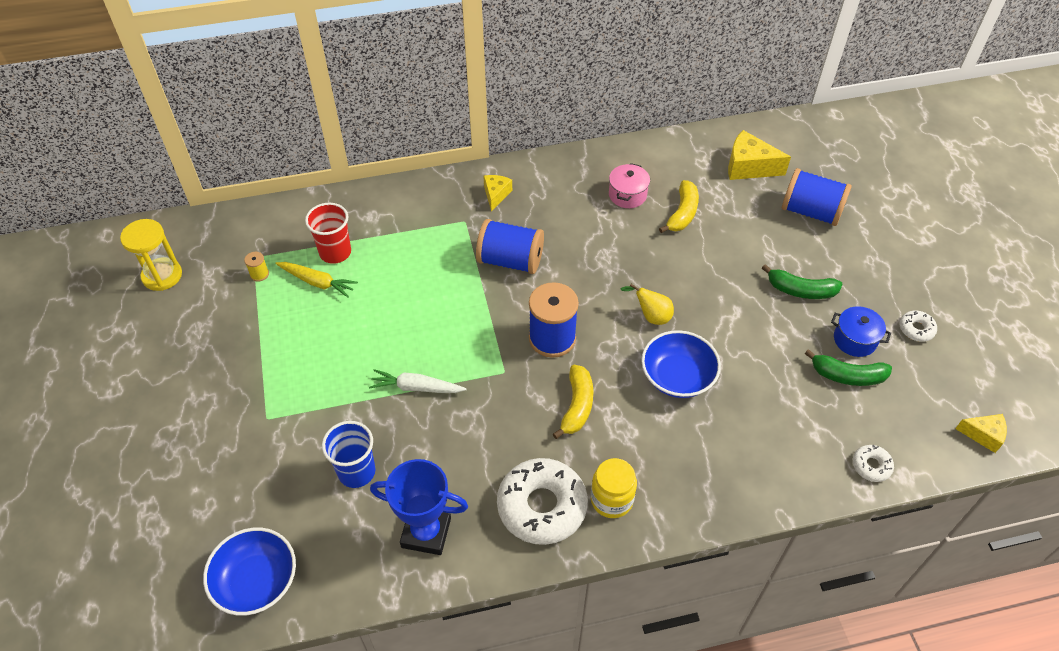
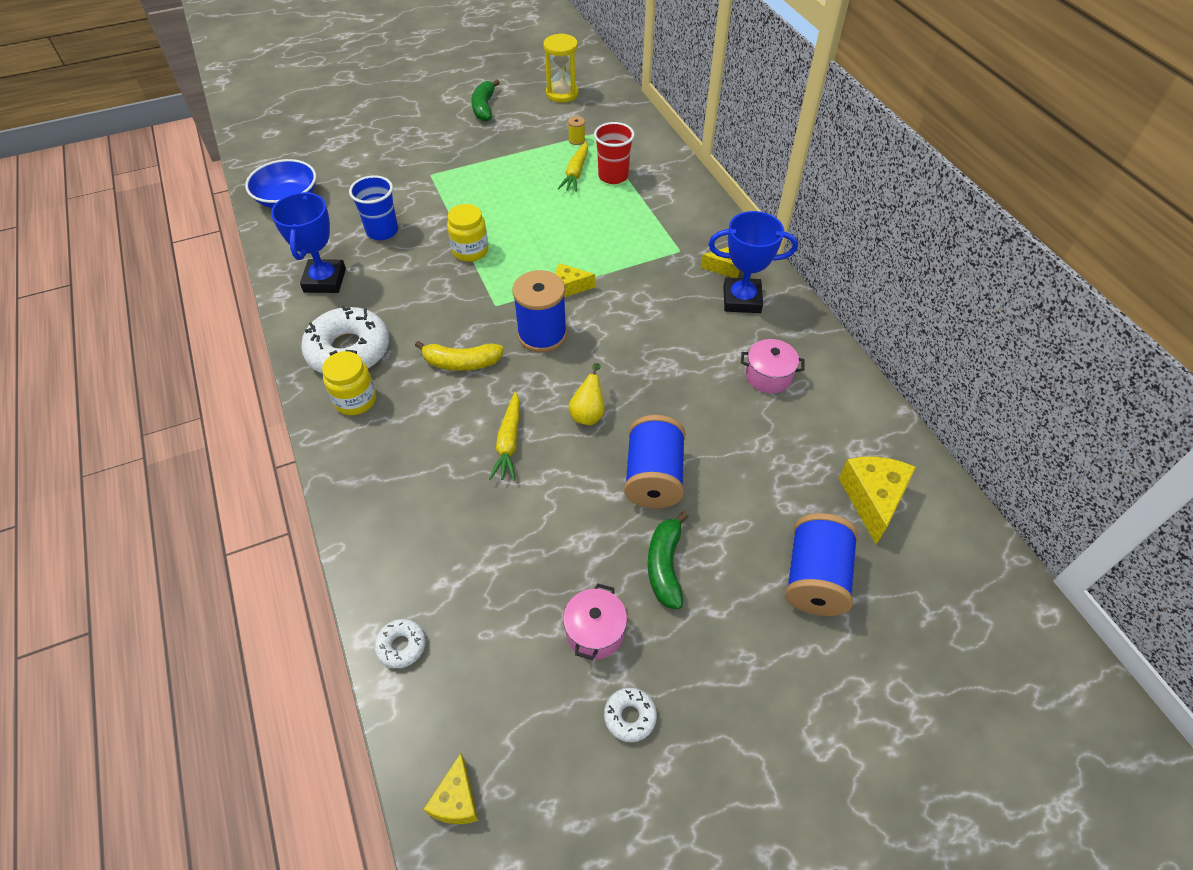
camera: 80 degrees right, 0 degrees up
white carrot [369,369,467,393] -> yellow jar [447,204,489,262]
blue spool [476,219,544,274] -> blue spool moved to [624,415,686,508]
blue bowl [641,330,721,398] -> yellow carrot [489,392,520,481]
yellow banana [659,180,699,233] -> none
green banana [805,349,892,386] -> green banana moved to [472,80,500,122]
blue pot [831,306,891,357] -> pink pot [563,583,627,660]
none -> yellow cheese [555,263,595,297]
none -> blue trophy [709,211,798,313]

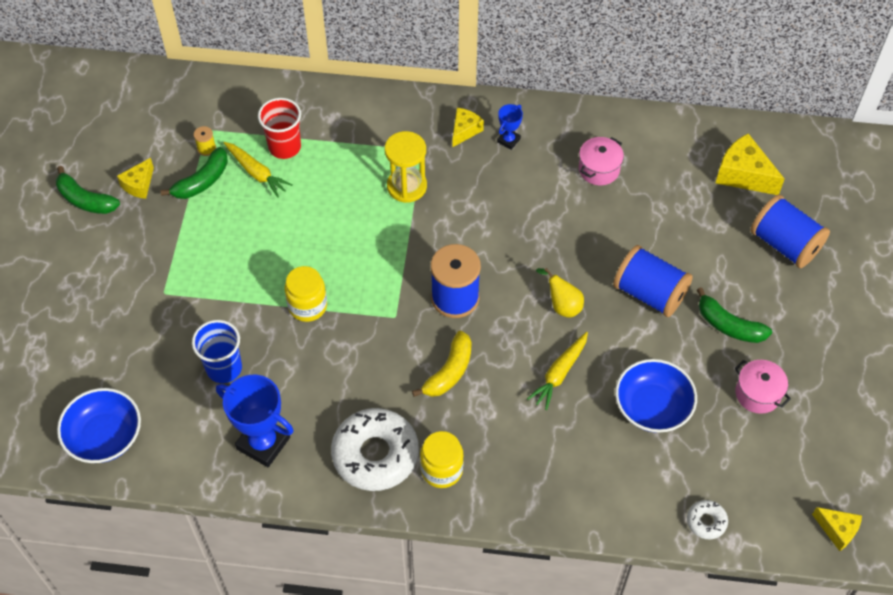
camera: 60 degrees left, 5 degrees up
yellow carrot [489,392,520,481] -> yellow carrot turned 90 degrees clockwise [527,332,588,410]
yellow hourglass [543,33,579,103] -> yellow hourglass moved to [385,131,427,203]
yellow cheese [555,263,595,297] -> yellow cheese moved to [117,158,154,199]
white donut [604,688,657,742] -> none
blue trophy [709,211,798,313] -> blue trophy [497,104,523,150], size x0.51
none -> green banana [160,147,228,199]
none -> blue bowl [615,359,697,433]

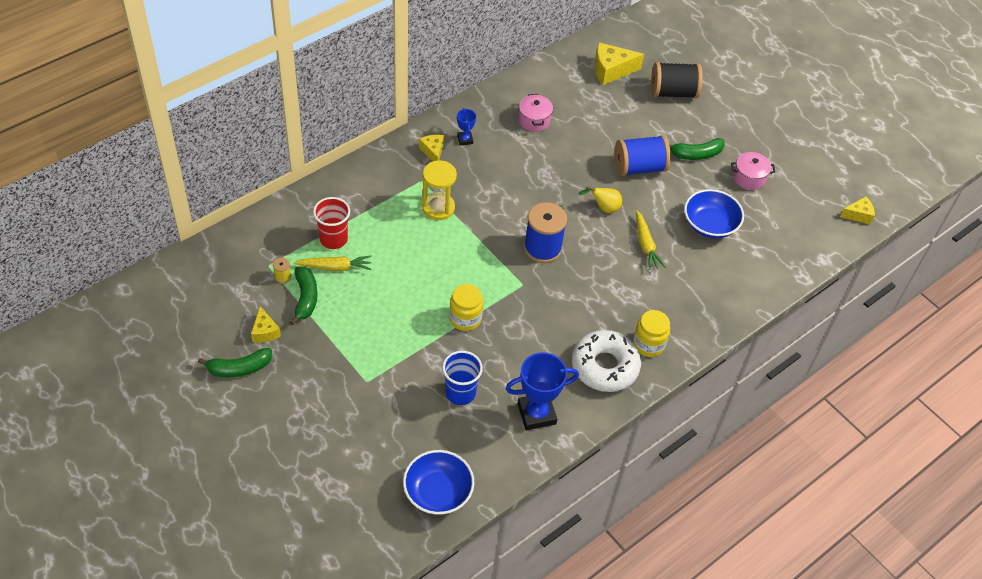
camera: 50 degrees left, 5 degrees down
yellow banana [412,331,472,397] -> none
white donut [687,500,728,539] -> none
blue spool [750,195,830,268] -> black spool [651,62,703,99]

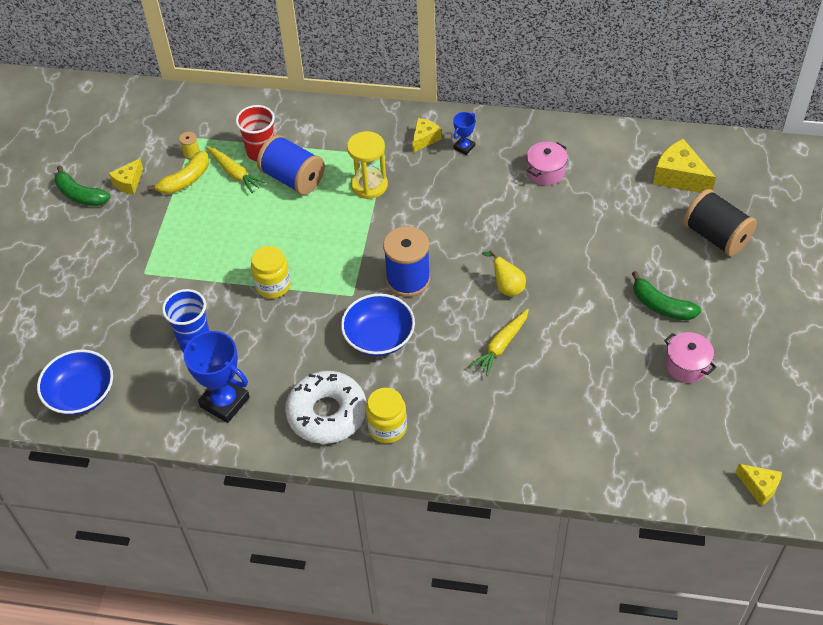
camera: 55 degrees right, 0 degrees up
green banana [290,266,318,325] -> yellow banana [147,150,209,194]
blue spool [615,135,671,176] -> blue spool moved to [257,135,325,195]
blue bowl [684,189,744,238] -> blue bowl moved to [341,294,415,356]

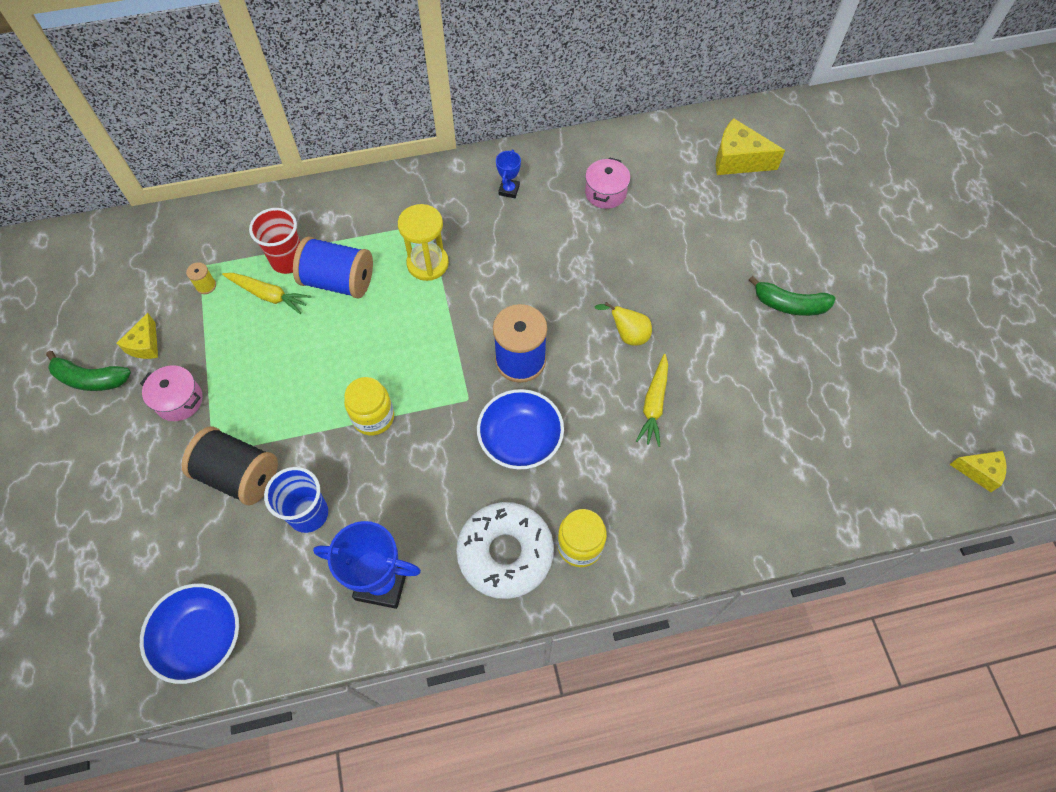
camera: 25 degrees left, 10 degrees up
yellow banana [147,150,209,194] -> none
yellow cheese [412,118,442,153] -> none
pink pot [664,332,717,383] -> pink pot moved to [140,365,203,421]
black spool [683,189,757,256] -> black spool moved to [182,426,278,505]

